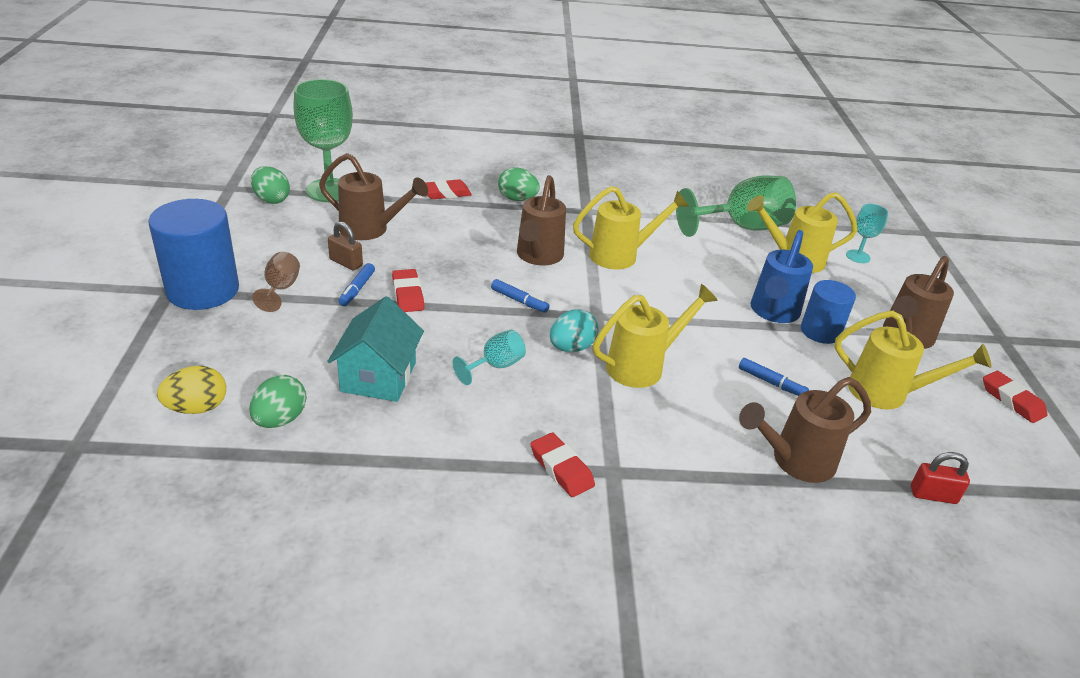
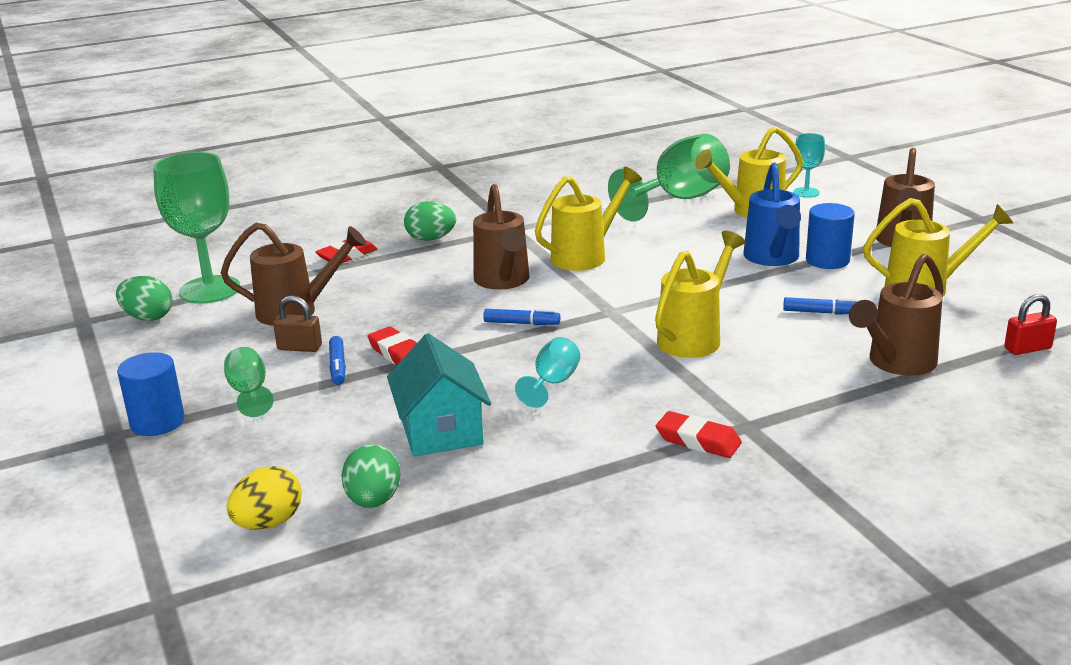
camera: 20 degrees left, 10 degrees down
blue cylinder [148,199,239,310] -> blue cylinder [117,352,185,436], size x0.60
brown goblet [252,252,300,312] -> green goblet [224,347,274,417]
turquoise egg [550,309,599,352] -> none
red eraser [983,371,1047,423] -> none

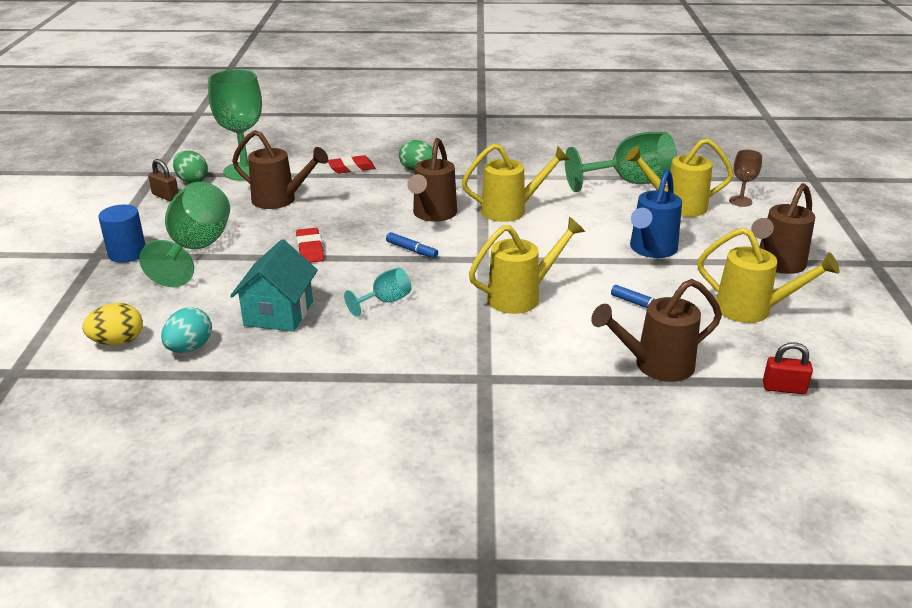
camera: 25 degrees right, 5 degrees up
green goblet [224,347,274,417] -> green goblet [139,182,230,287], size x2.03
brown padlock [273,296,322,352] -> brown padlock moved to [148,159,178,201]
blue marker [329,336,346,385] -> none
green egg [341,444,401,508] -> turquoise egg [161,307,212,353]
red eraser [656,411,742,458] -> none
turquoise goblet [793,133,825,198] -> brown goblet [729,150,762,207]
blue cylinder [806,203,855,269] -> none

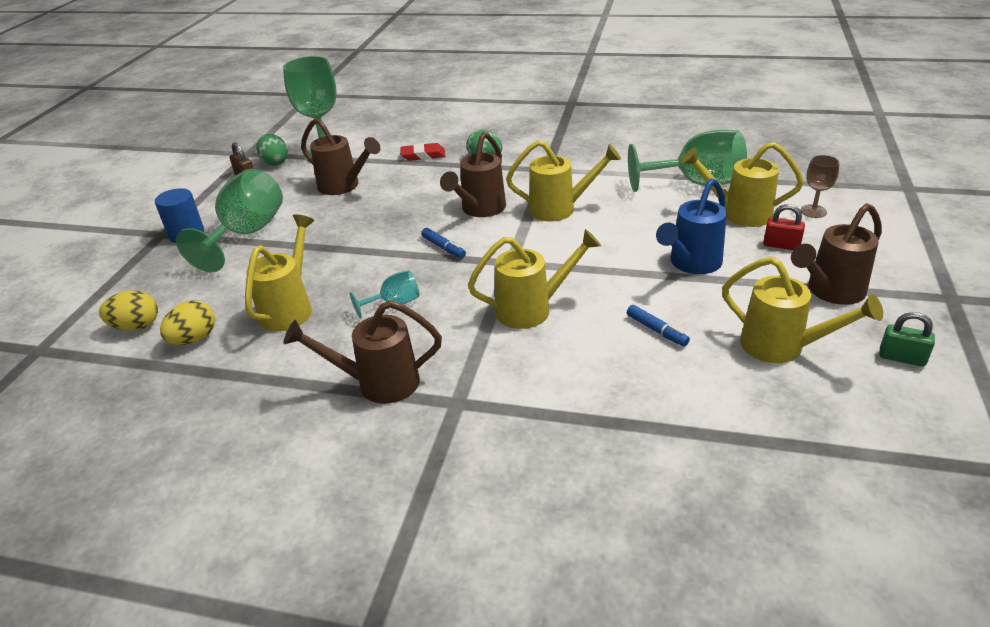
camera: 15 degrees right, 5 degrees up
turquoise egg [161,307,212,353] -> yellow egg [160,300,215,345]
turquoise house [230,239,318,332] -> yellow watering can [245,214,314,331]
red eraser [296,228,324,263] -> none
brown watering can [591,279,722,382] -> brown watering can moved to [284,300,442,404]
red padlock [763,342,813,394] -> red padlock moved to [763,204,805,250]
none -> green padlock [879,312,935,367]

